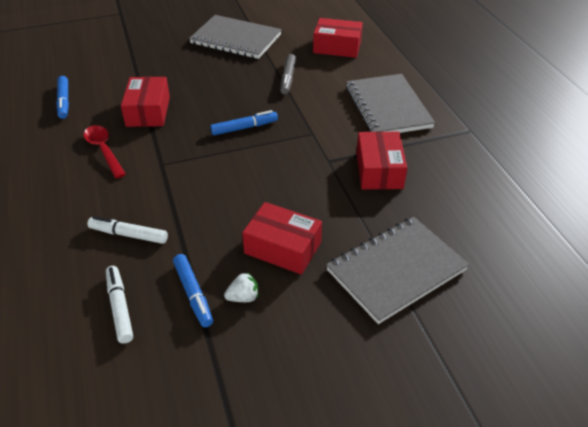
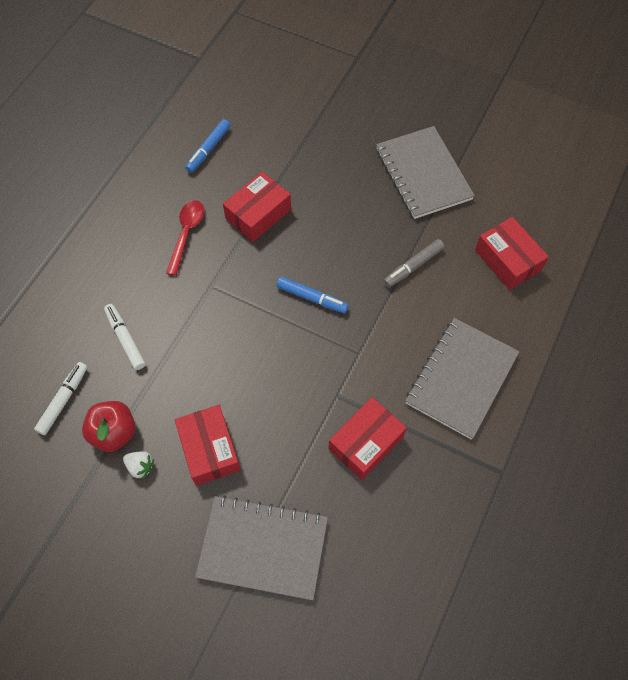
camera: 45 degrees right, 20 degrees up
blue marker [173,254,213,327] -> red apple [82,401,135,452]

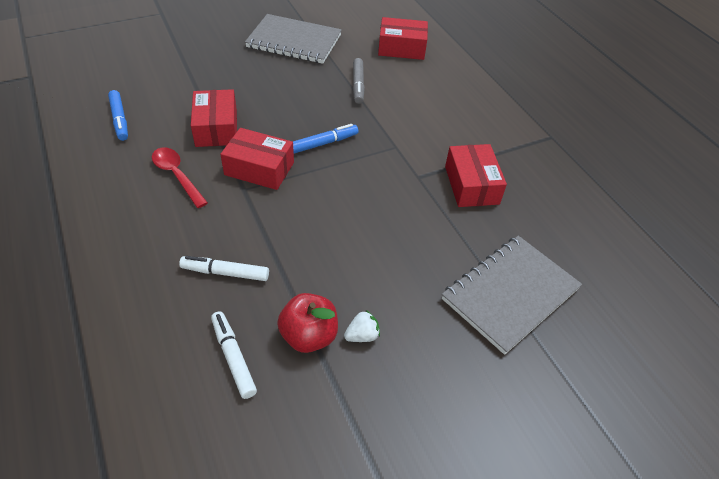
camera: 55 degrees left, 15 degrees down
red box [175,405,241,486] -> red box moved to [220,128,294,190]
grey notebook [405,318,520,440] -> none

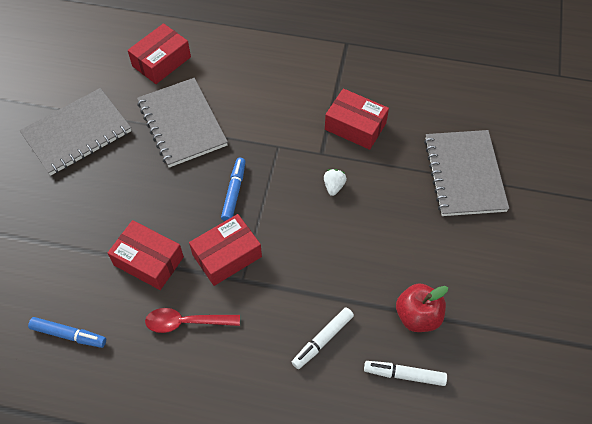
camera: 50 degrees left, 10 degrees up
white strawberry [344,310,380,342] -> white strawberry moved to [324,169,347,196]
grey marker [353,58,365,104] -> grey notebook [137,78,228,167]

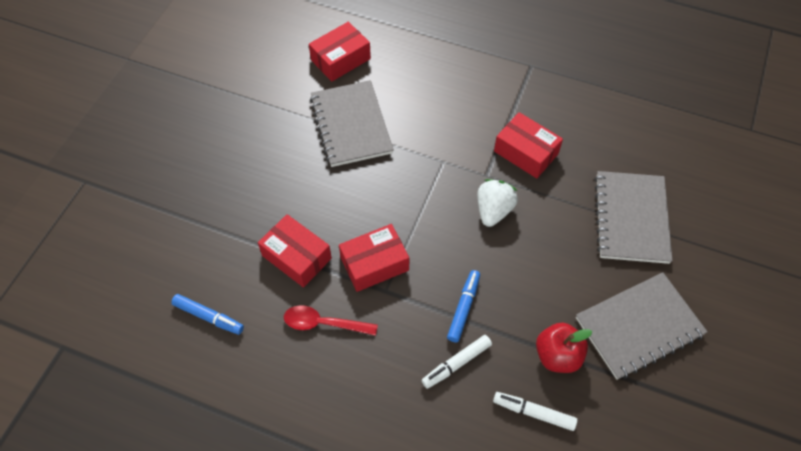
camera: 10 degrees right, 0 degrees up
grey notebook [20,88,131,176] -> grey notebook moved to [576,272,708,380]
blue marker [221,158,246,221] -> blue marker moved to [447,270,480,343]
white strawberry [324,169,347,196] -> white strawberry [477,179,518,227], size x1.71

